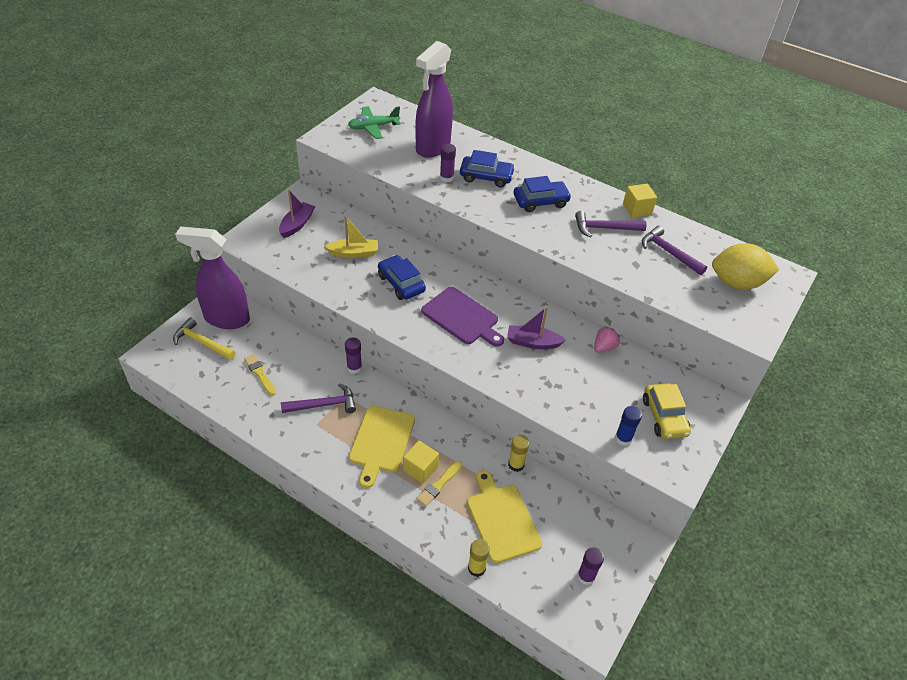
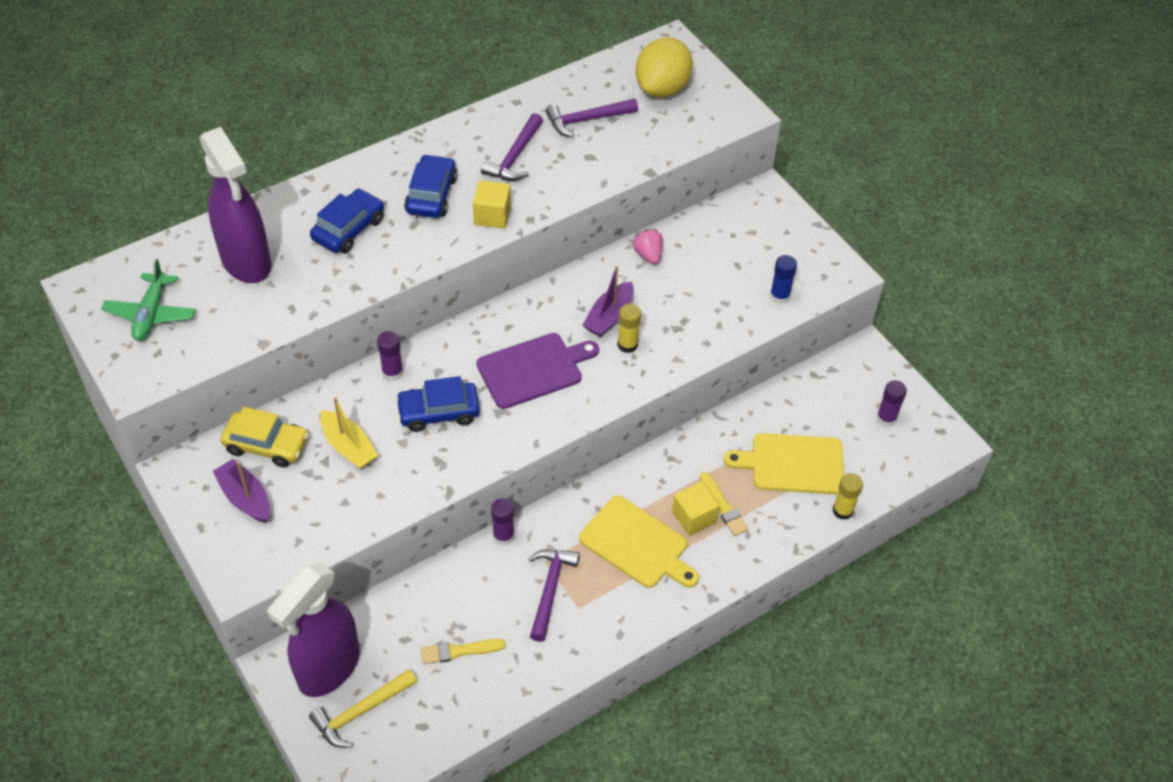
camera: 65 degrees left, 5 degrees up
yellow boat [324,216,378,258] -> yellow boat turned 120 degrees clockwise [320,397,379,469]
purple glue stick [440,144,456,182] -> purple glue stick moved to [377,331,403,381]
yellow glue stick [508,435,530,472] -> yellow glue stick moved to [617,304,641,353]
yellow cube [623,184,657,218] -> yellow cube moved to [473,180,511,229]
yellow car [643,383,691,439] -> yellow car moved to [220,407,309,468]

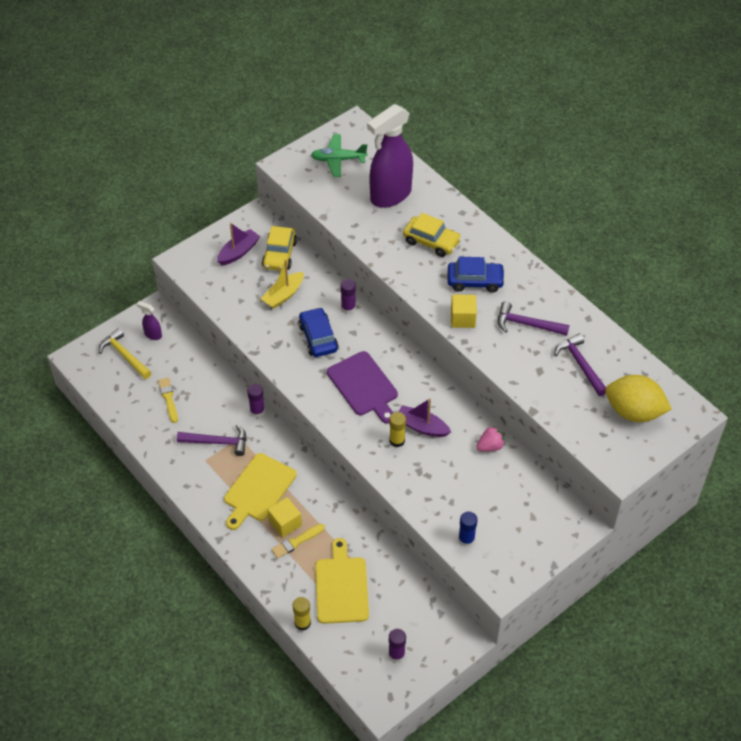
camera: 85 degrees right, 0 degrees up
purple spray bottle [267,563,360,697] -> purple spray bottle [137,301,162,340], size x0.42
blue car [310,189,384,254] -> yellow car [403,213,461,257]

